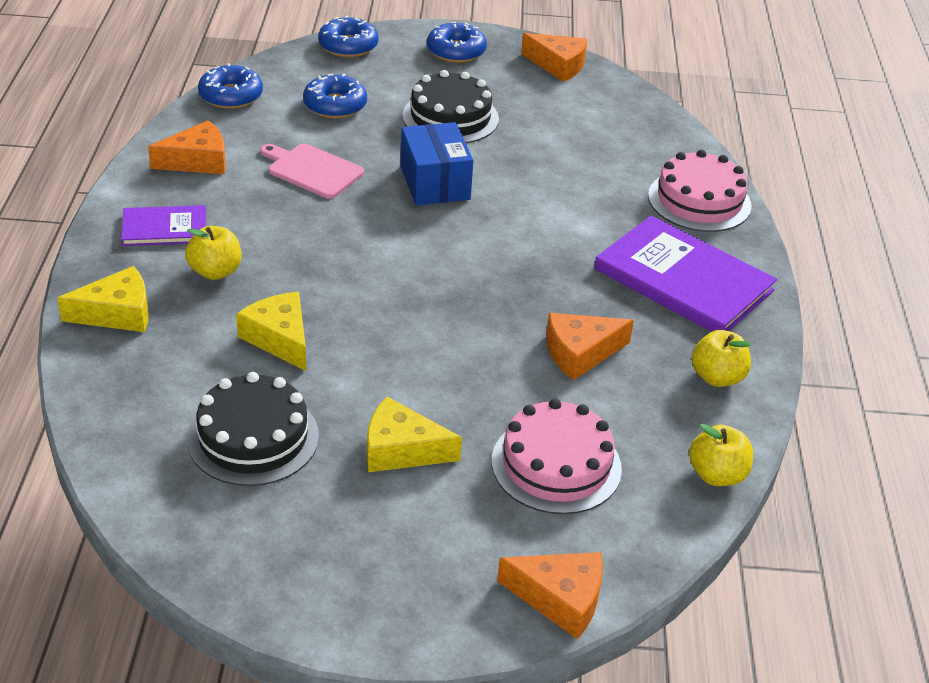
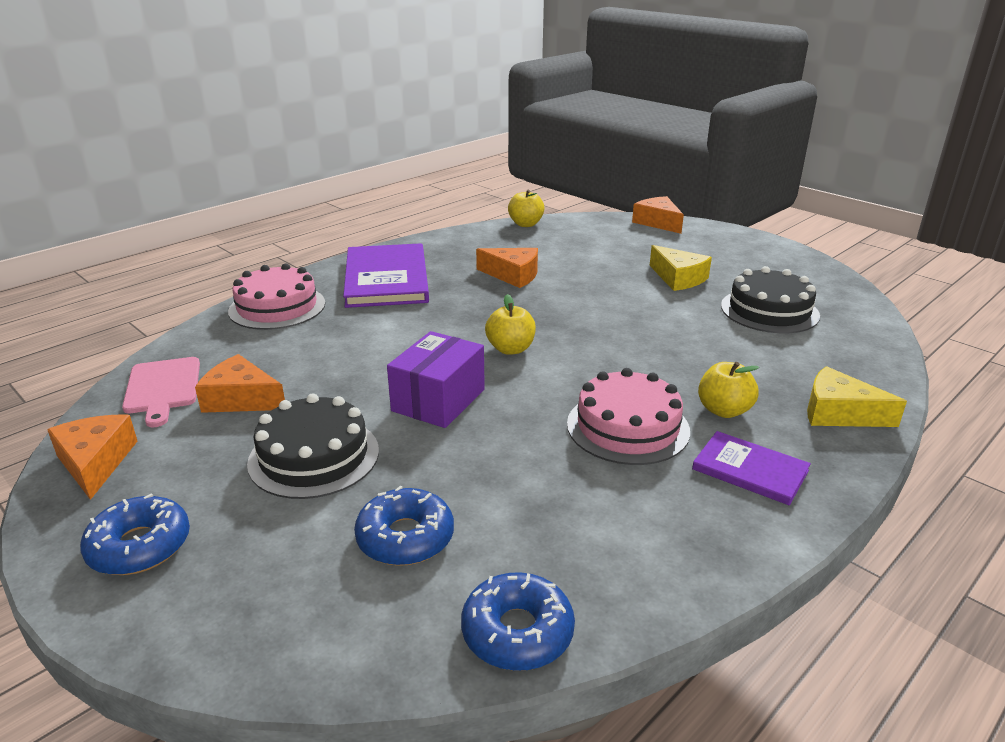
camera: 135 degrees left, 10 degrees down
orange cheese [148,120,226,174] -> orange cheese moved to [195,354,285,413]
yellow cheese [236,292,306,371] -> none
pink cutting board [260,144,364,199] -> pink cutting board moved to [122,357,200,427]
blue donut [318,16,378,57] -> none
blue box [400,122,473,205] -> purple box [387,331,485,428]
pink cake [492,398,622,514] -> pink cake moved to [567,368,690,465]
yellow apple [692,330,751,387] -> yellow apple moved to [485,294,536,355]

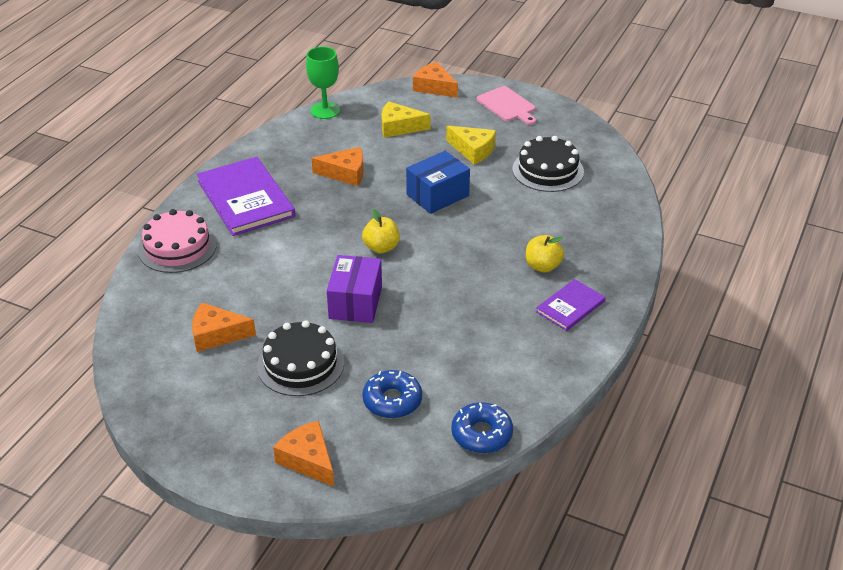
camera: 20 degrees left, 10 degrees up
orange cheese [47,415,137,500] -> orange cheese moved to [273,420,334,487]
blue donut [80,493,190,575] -> none
pink cutting board [122,357,200,427] -> pink cutting board moved to [477,86,536,125]
yellow apple [508,189,545,227] -> green goblet [306,47,340,119]
pink cake [567,368,690,465] -> none
purple book [692,431,811,505] -> purple book turned 60 degrees counterclockwise [536,279,605,331]
yellow cheese [807,366,907,427] -> yellow cheese moved to [382,101,430,138]
none -> blue box [406,151,470,214]

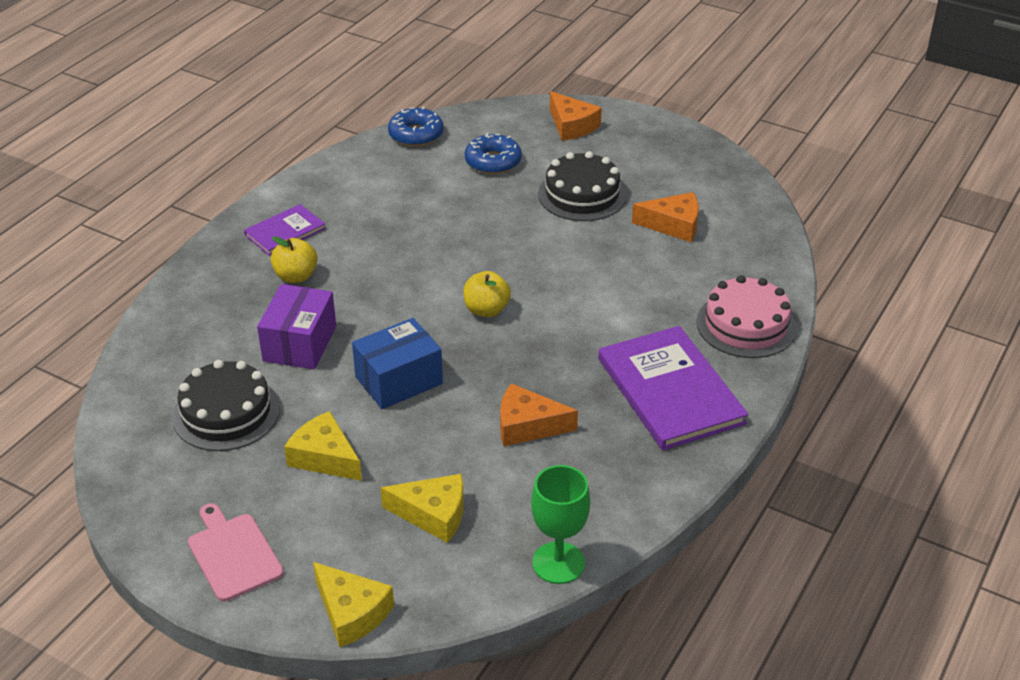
camera: 175 degrees left, 0 degrees up
purple box [327,255,382,323] -> purple box moved to [257,284,336,369]
orange cheese [413,62,458,98] -> yellow cheese [313,562,394,647]

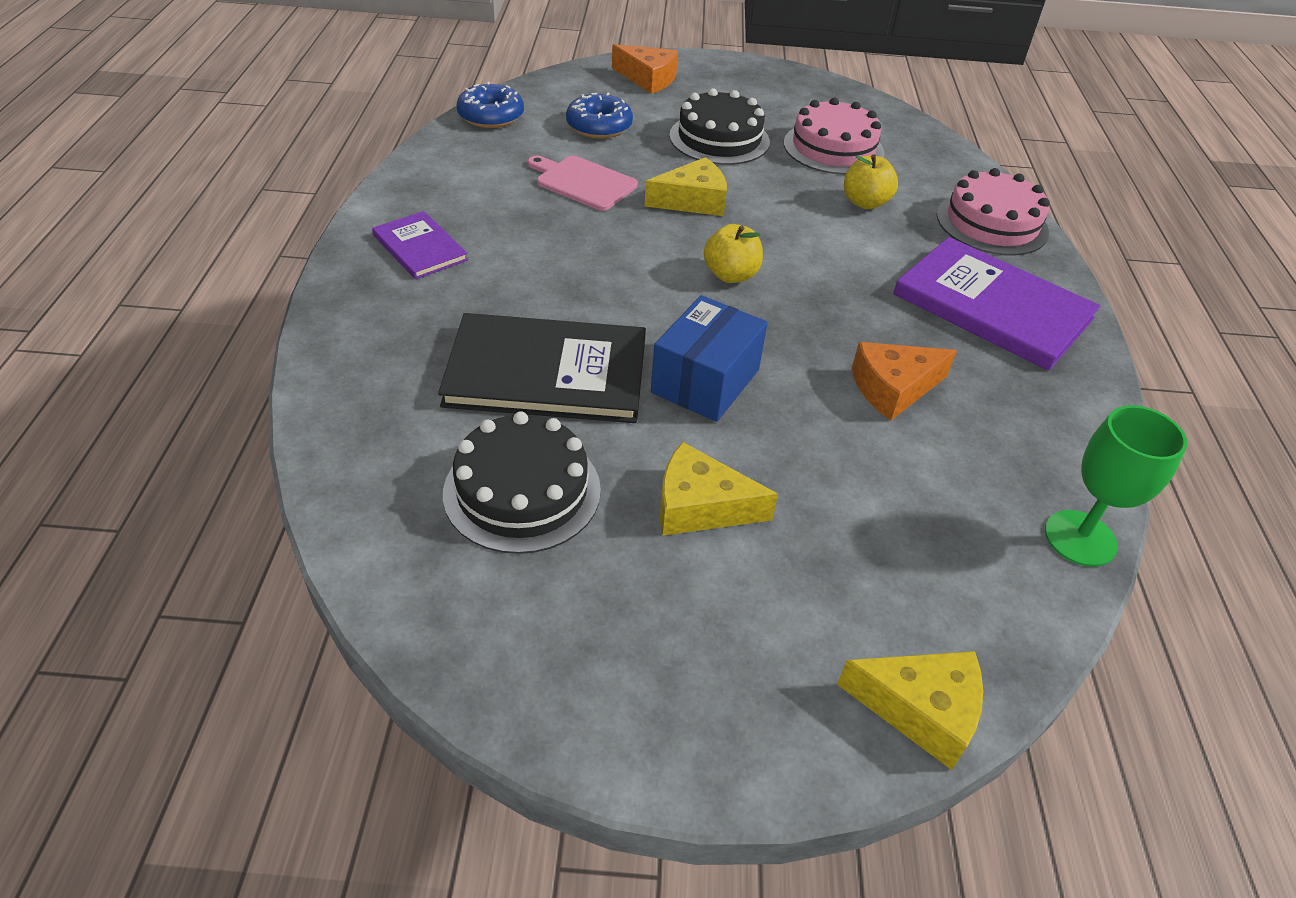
camera: 30 degrees left, 5 degrees up
pink cutting board [188,503,284,602] -> pink cutting board moved to [528,156,638,211]
purple book [244,204,326,256] -> purple book turned 60 degrees counterclockwise [372,211,468,279]
purple box [257,284,336,369] -> black book [438,313,646,423]
yellow apple [271,236,318,283] -> yellow apple moved to [844,155,898,209]
yellow cheese [381,474,464,543] -> yellow cheese moved to [644,157,727,216]
orange cheese [632,192,699,242] -> pink cake [784,98,885,174]

